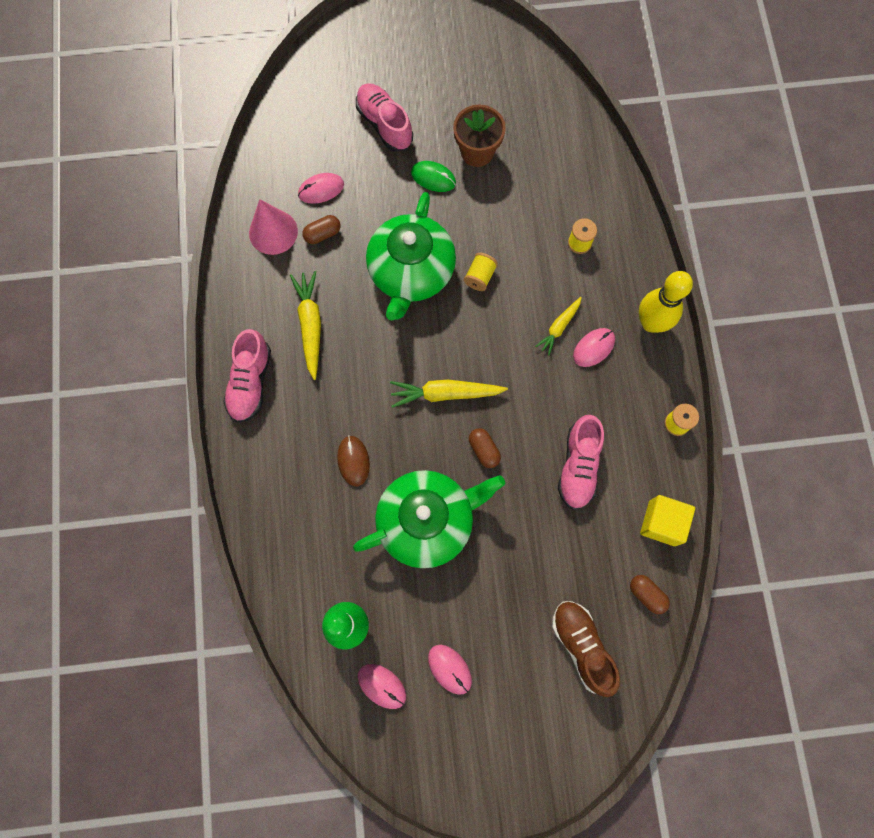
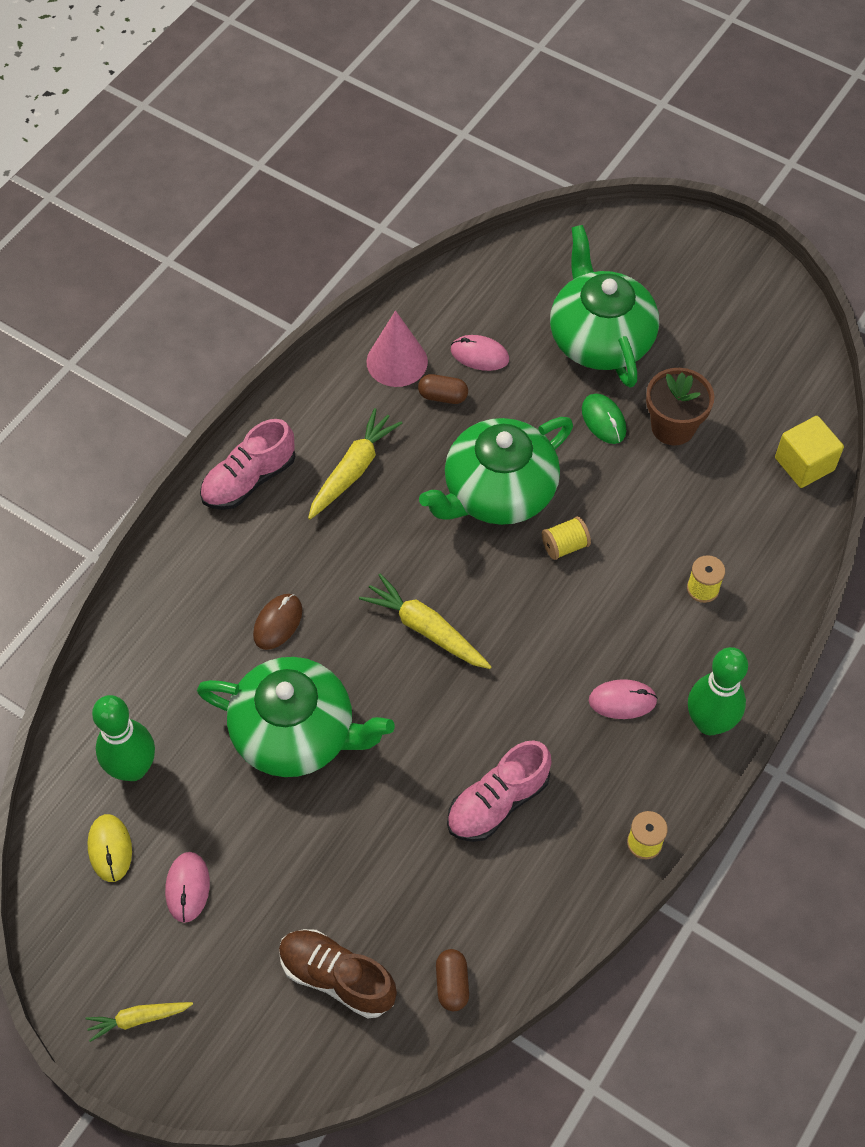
camera: 40 degrees right, 15 degrees down
pink shoe [356,83,413,151] -> green teapot [550,225,659,388]
pink mouse [358,664,406,709] -> yellow mouse [87,814,132,882]
brown capsule [469,428,501,468] -> none
yellow carrot [535,297,582,355] -> yellow carrot moved to [85,1002,193,1042]
brown shoe [552,601,620,697] -> brown shoe turned 75 degrees counterclockwise [279,929,397,1018]
yellow bowling pin [639,271,693,333] -> green bowling pin [688,647,748,735]
yellow cube [640,495,695,546] -> yellow cube moved to [775,416,844,488]

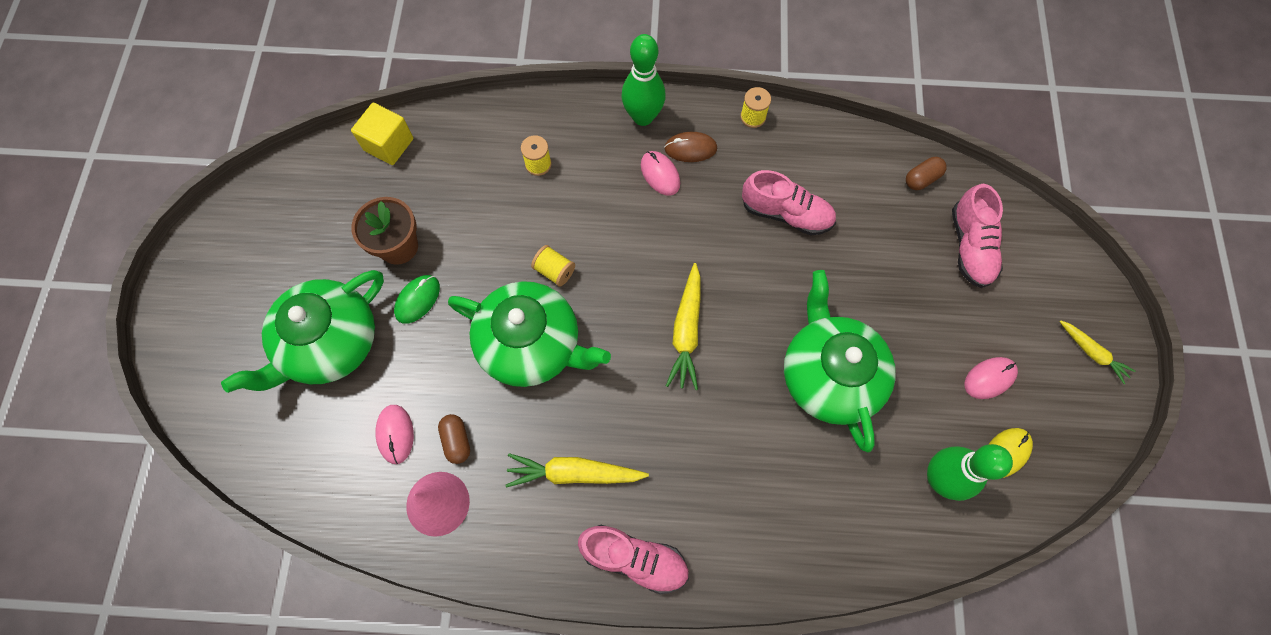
camera: 120 degrees left, 10 degrees up
brown mouse [253,594,302,650] -> brown mouse moved to [664,132,717,162]
brown shoe [279,929,397,1018] -> pink shoe [952,184,1003,288]

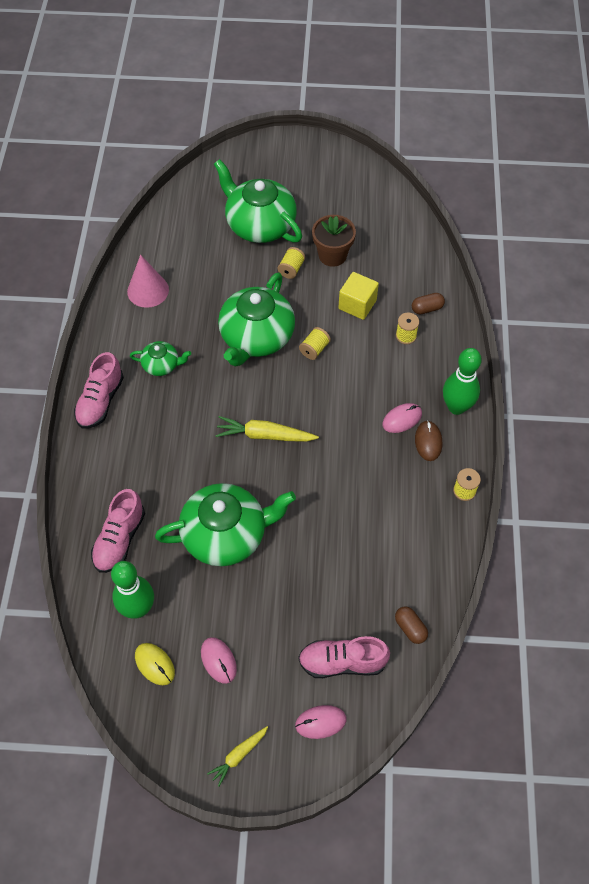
camera: 90 degrees right, 10 degrees down
yellow cube [351,103,413,165] -> yellow cube moved to [338,272,379,320]
pink mouse [376,405,414,464] -> pink mouse moved to [295,705,347,739]
green mouse [394,275,440,324] -> yellow spool [278,247,305,279]
brown capsule [438,414,470,464] -> brown capsule moved to [412,293,445,314]
yellow carrot [505,453,649,488] -> green teapot [130,341,191,376]
pink shoe [742,170,836,235] -> pink shoe moved to [91,489,145,573]

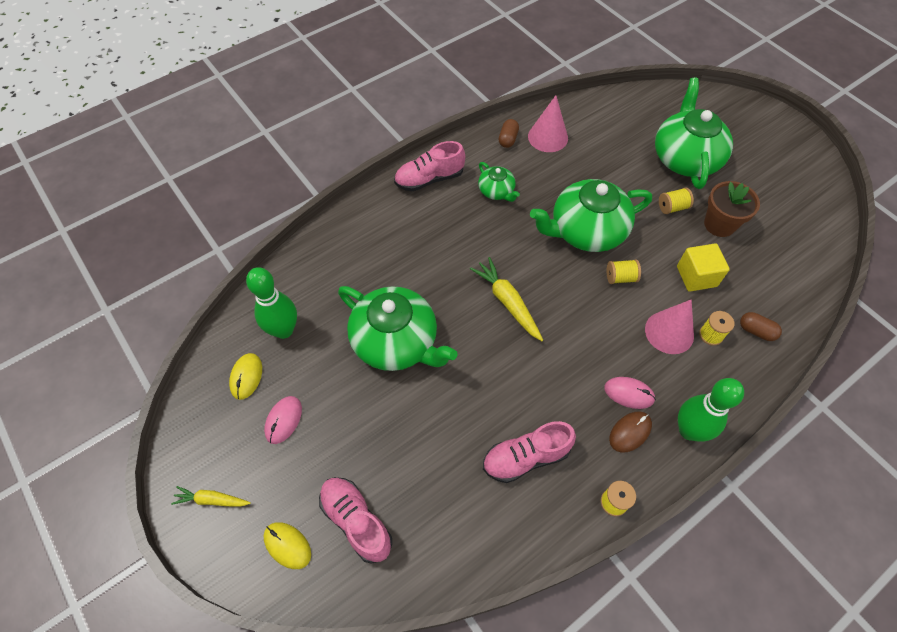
camera: 50 degrees right, 0 degrees up
pink shoe [91,489,145,573] -> pink shoe moved to [483,421,576,483]
pink mouse [295,705,347,739] -> yellow mouse [264,522,311,569]
brown capsule [395,606,428,644] -> brown capsule moved to [499,119,519,148]
none -> pink cone [645,299,694,354]

